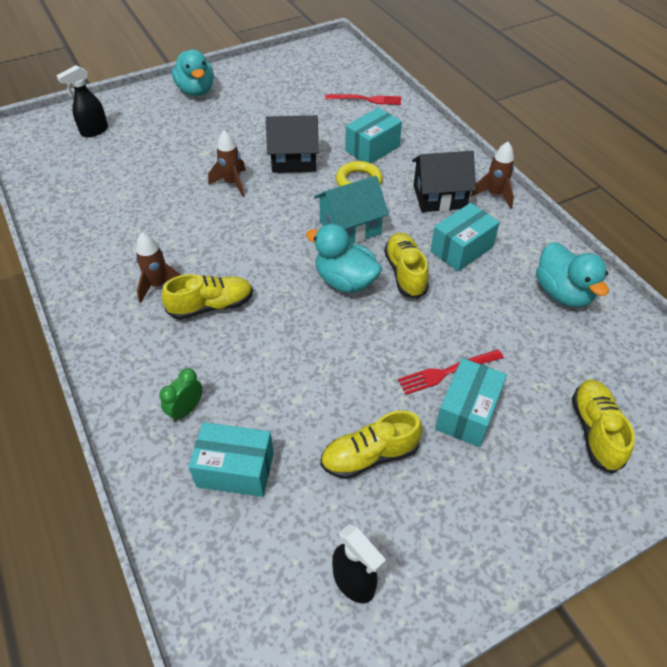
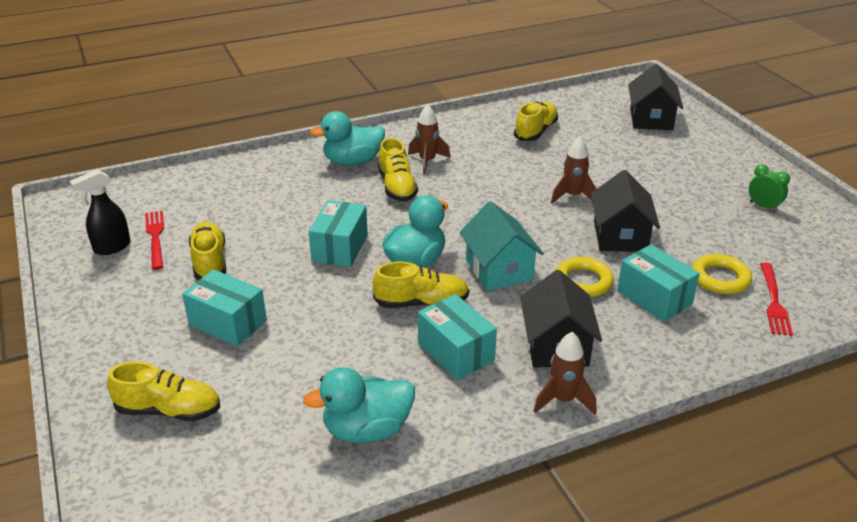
camera: 95 degrees right, 15 degrees down
black spray bottle [56,65,108,137] -> black house [628,64,683,130]
green clock [159,368,203,422] -> green clock moved to [749,164,790,212]
turquoise duck [171,49,214,96] -> turquoise duck moved to [310,111,385,166]
turquoise box [188,422,274,497] -> turquoise box moved to [309,200,368,267]
red fork [398,349,504,395] -> red fork moved to [145,211,164,270]
none -> yellow shoe [514,101,558,141]
none -> yellow ring [692,254,752,294]

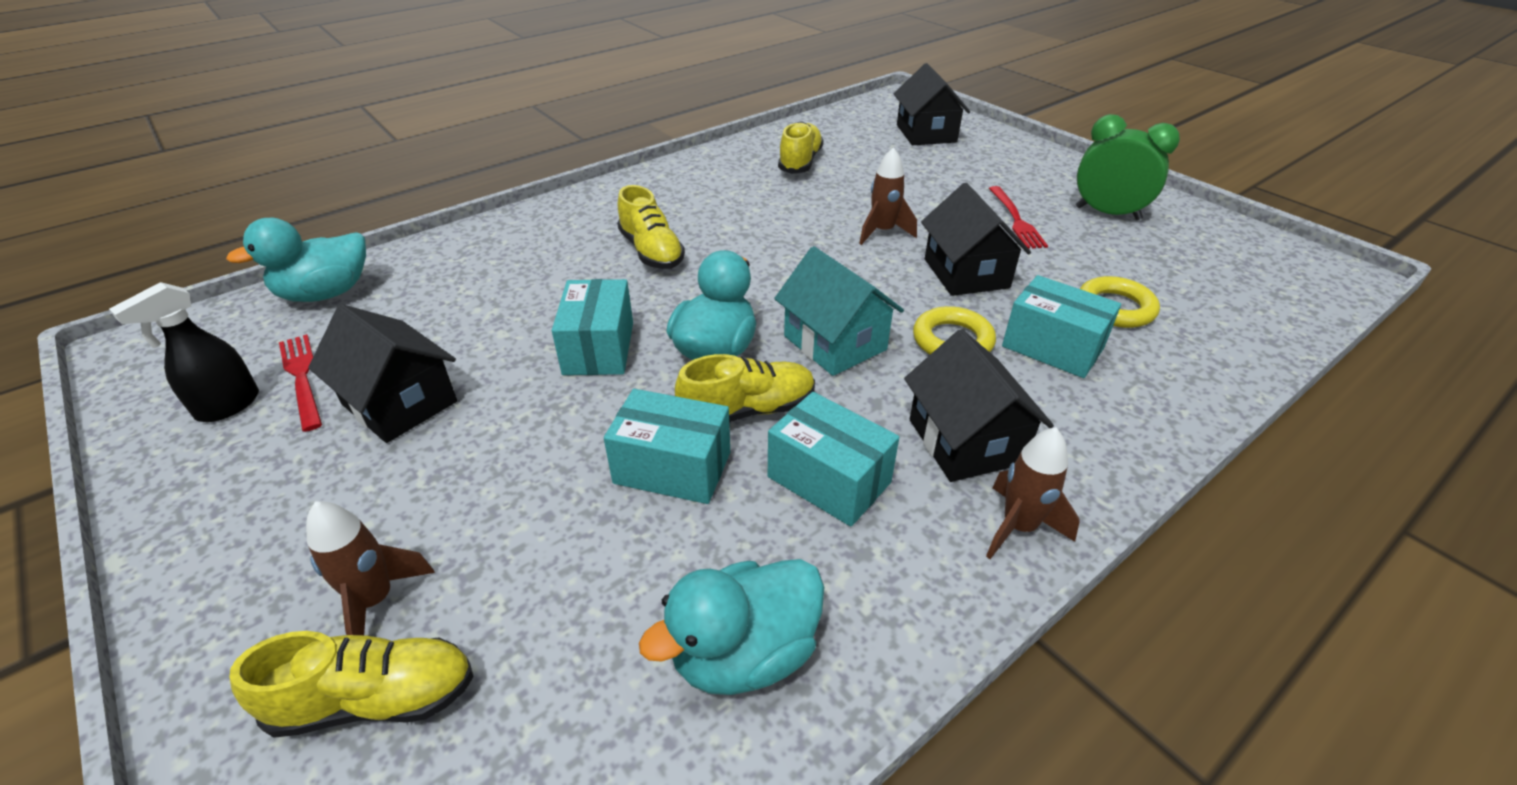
camera: 15 degrees left, 5 degrees up
turquoise box [182,269,267,346] -> turquoise box moved to [604,389,730,504]
yellow shoe [189,222,226,280] -> black house [308,304,457,443]
turquoise duck [310,111,385,166] -> turquoise duck moved to [226,218,366,302]
brown rocket [408,104,451,175] -> brown rocket moved to [306,501,435,635]
green clock [749,164,790,212] -> green clock [1076,114,1180,220], size x1.76
red fork [760,262,793,336] -> red fork moved to [989,186,1048,249]

